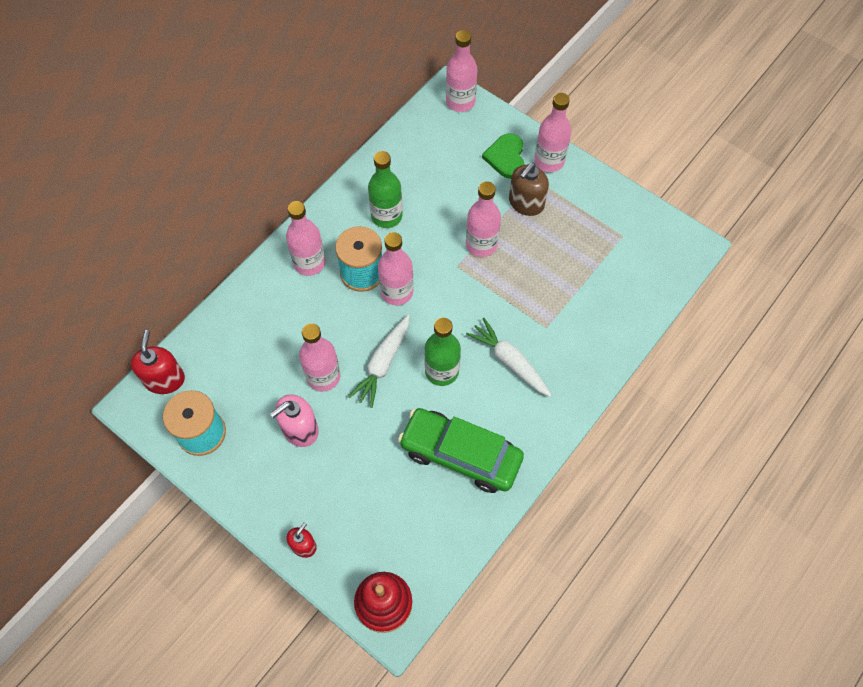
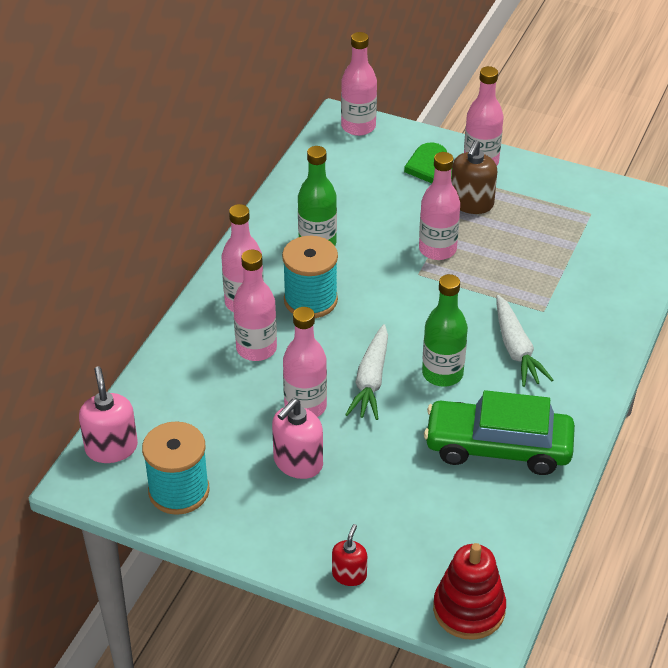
camera: 15 degrees left, 20 degrees down
red soap dispenser [131,330,185,394] -> pink soap dispenser [79,366,138,463]
pink bottle [378,232,413,305] -> pink bottle moved to [233,250,277,361]
white carrot [466,318,552,397] -> white carrot turned 135 degrees counterclockwise [497,295,553,387]

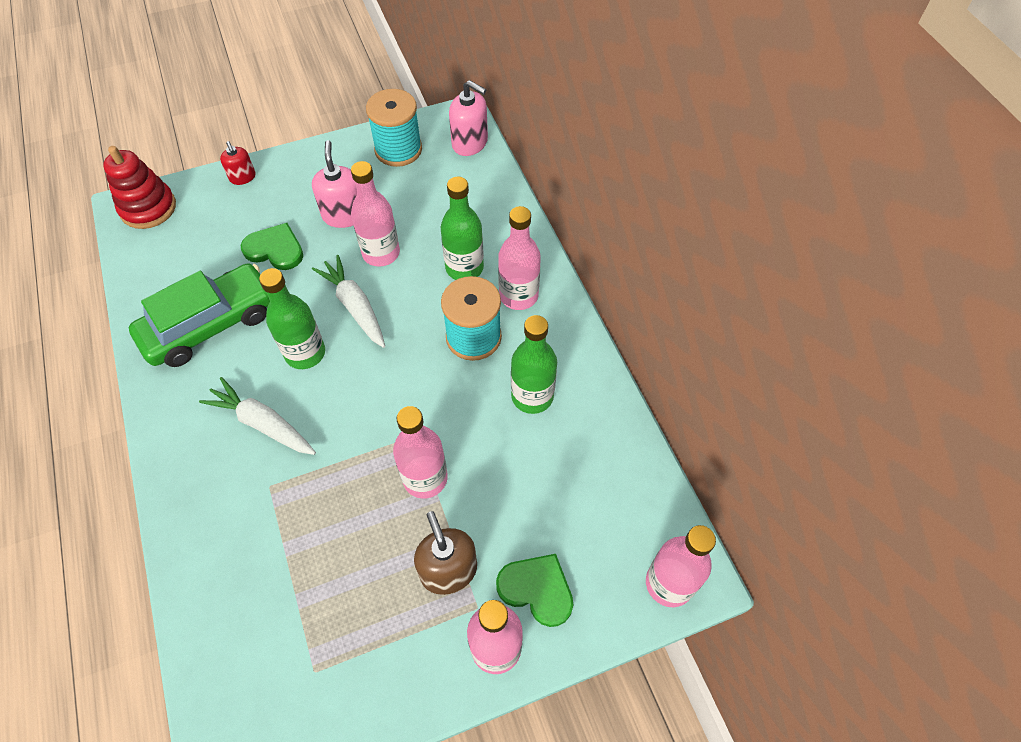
camera: 135 degrees right, 15 degrees up
pink bottle [233,250,277,361] -> green bottle [441,177,484,280]
none -> green heart [241,223,303,270]

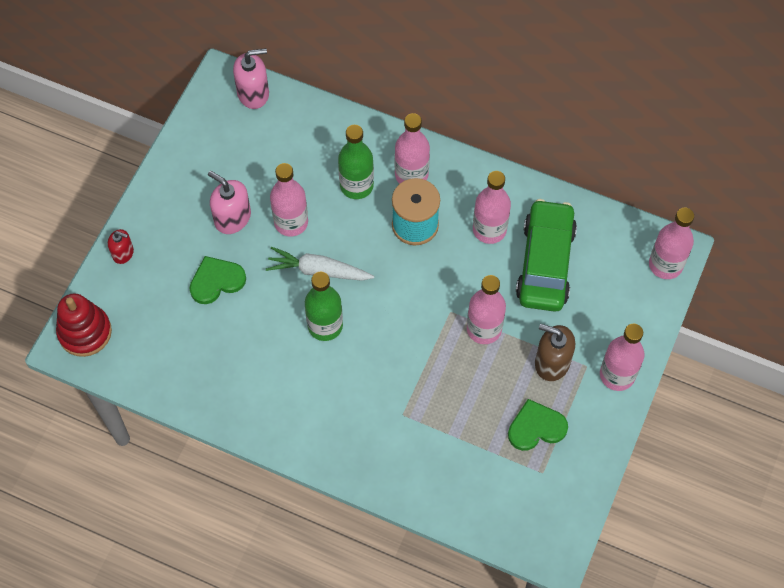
camera: 45 degrees left, 5 degrees up
green car [129,263,270,367] -> green car moved to [516,199,577,312]
white carrot [199,377,316,455] -> none
turquoise spool [366,89,422,167] -> none
green heart [496,554,573,627] -> green heart moved to [508,399,568,451]
green bottle [511,315,557,414] -> pink bottle [473,171,511,244]

